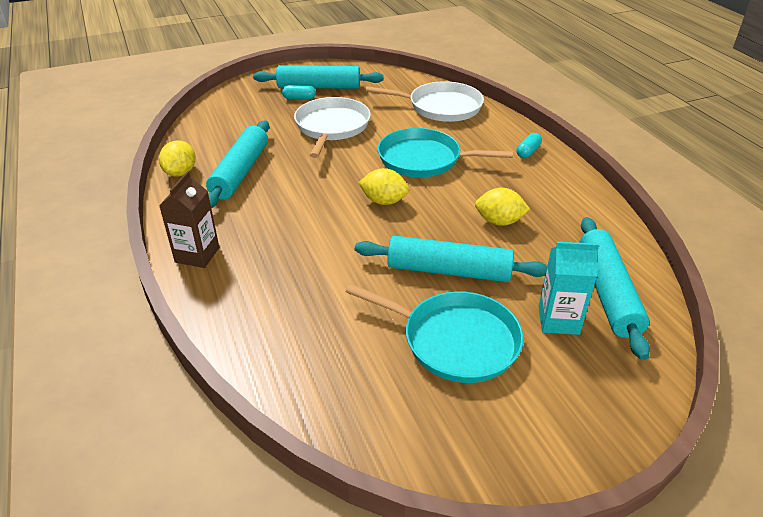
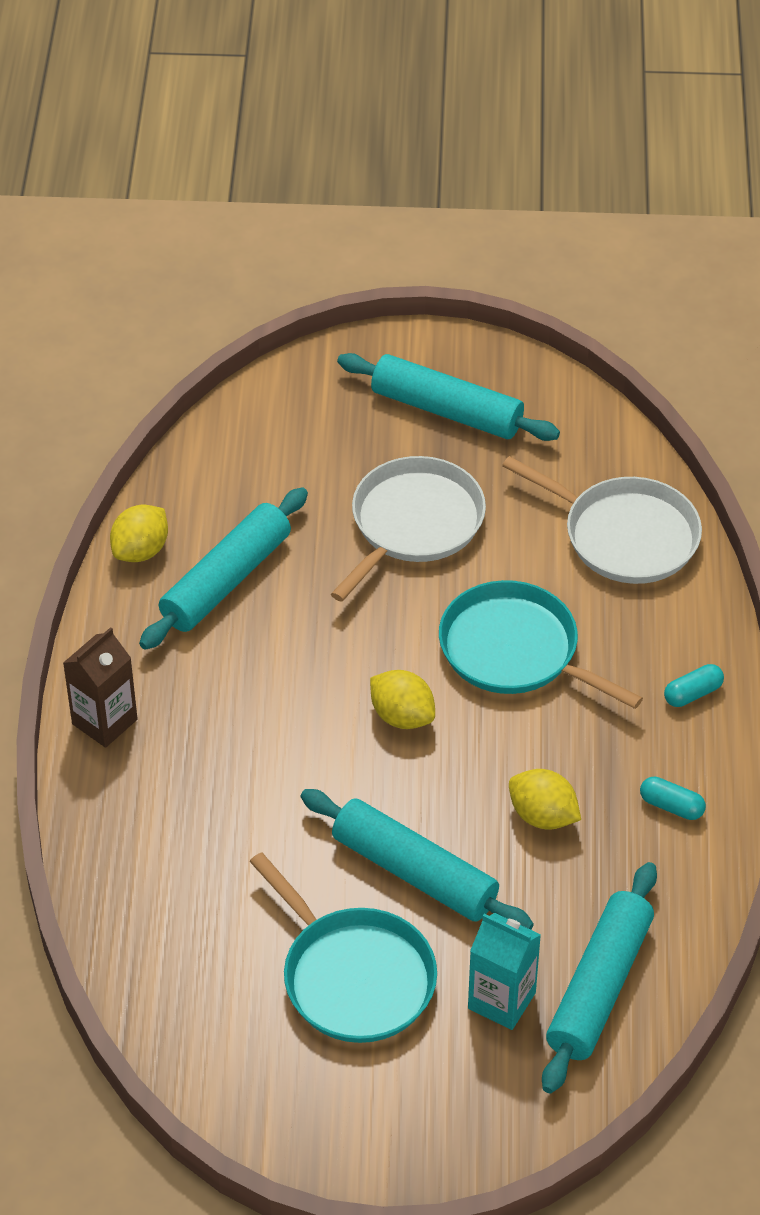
camera: 25 degrees right, 10 degrees up
turquoise capsule [282,85,316,100] -> turquoise capsule moved to [640,777,706,820]

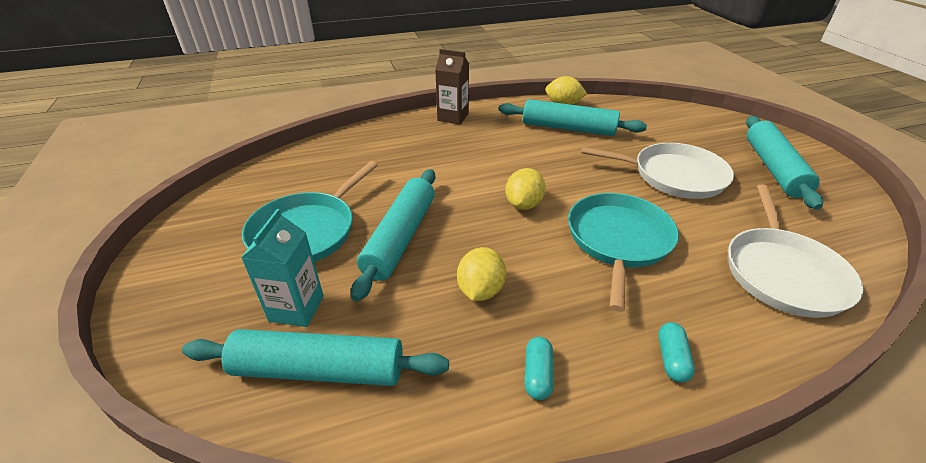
camera: 70 degrees right, 10 degrees down
turquoise capsule [664,664,724,707] -> turquoise capsule turned 60 degrees clockwise [658,322,695,383]

